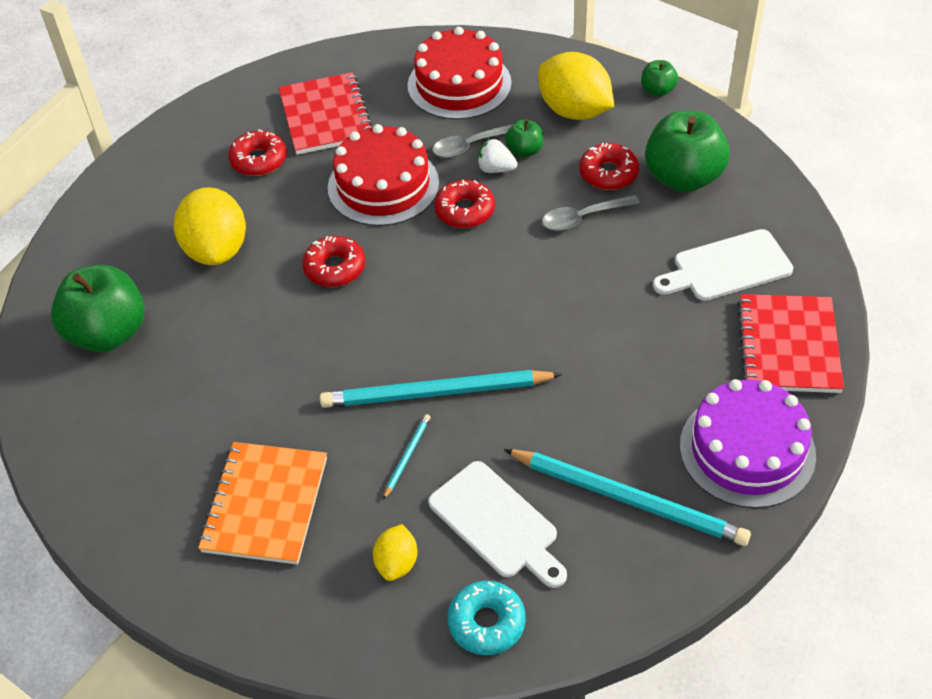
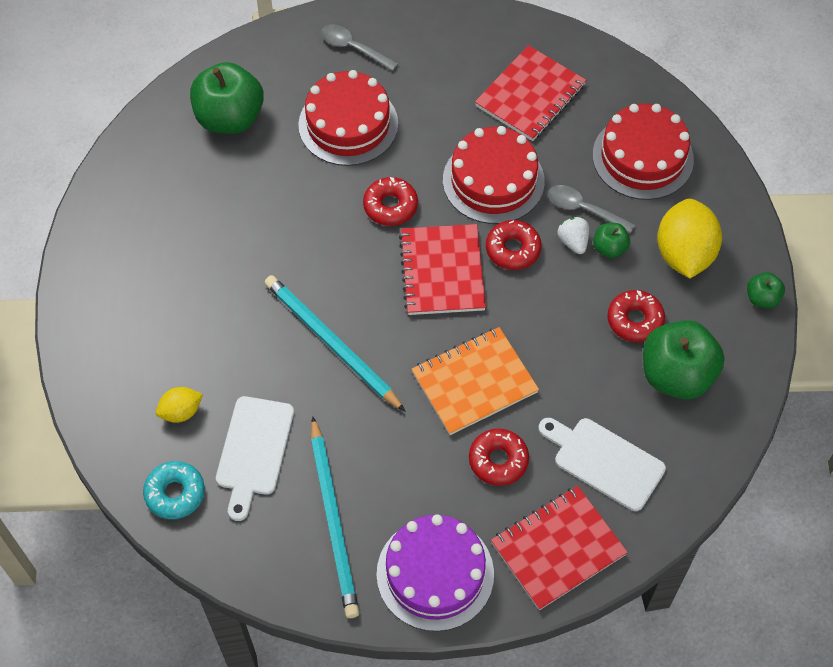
camera: 50 degrees right, 10 degrees up
yellow lemon [174,187,246,265] -> red cake [298,70,398,166]
orange notebook [198,442,327,565] -> orange notebook moved to [412,327,539,435]
red donut [228,130,287,176] -> red donut moved to [469,429,529,486]
turquoise pencil [383,414,431,500] -> none
grey spoon [542,195,640,231] -> grey spoon moved to [321,24,399,71]
none -> red notebook [399,224,486,315]

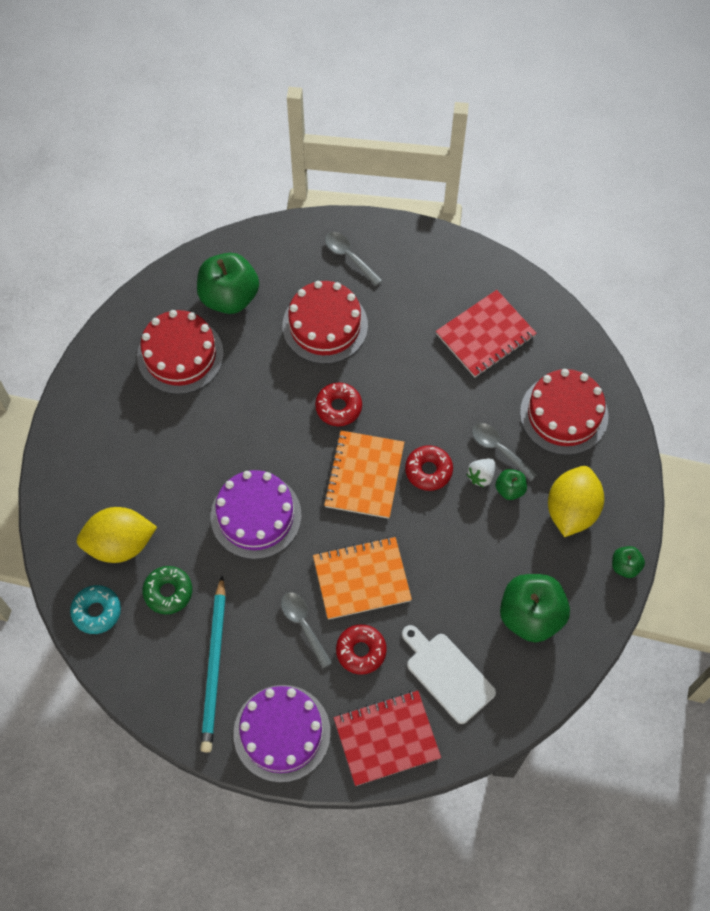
camera: 15 degrees right, 5 degrees up
yellow lemon [156,387,203,423] -> yellow lemon [77,507,157,563], size x1.93
white cutting board [216,396,294,521] -> green donut [142,566,192,614]
turquoise pencil [264,275,405,411] -> purple cake [210,470,302,559]
red notebook [399,224,486,315] -> orange notebook [323,430,404,519]
red cake [443,126,545,224] -> red cake moved to [137,310,224,394]
white strawberry [557,217,589,254] -> white strawberry turned 135 degrees counterclockwise [467,458,495,487]
red donut [607,290,665,342] -> none
none -> grey spoon [281,592,332,668]

